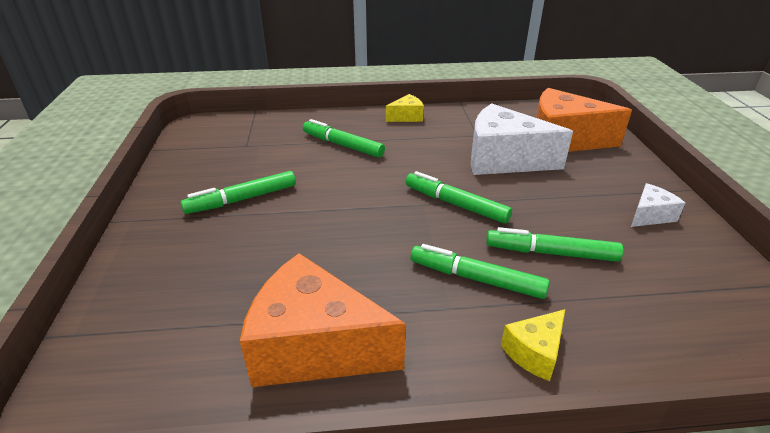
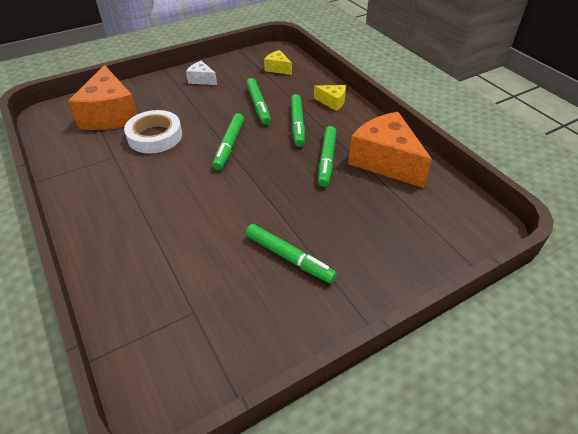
camera: 115 degrees left, 10 degrees up
orange cheese [240,253,406,387] -> orange cheese turned 150 degrees clockwise [348,112,432,188]
green marker [303,119,385,158] -> green marker moved to [318,126,336,187]
yellow cheese [386,94,424,122] -> yellow cheese moved to [264,50,292,75]
white cheese [471,103,573,175] -> white tape [124,110,182,154]

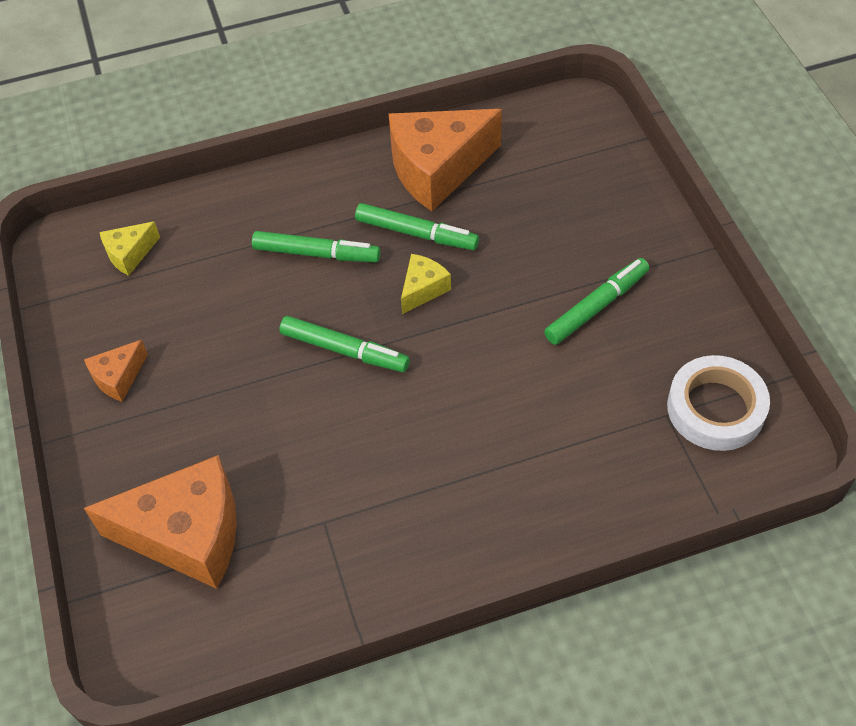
camera: 75 degrees left, 10 degrees up
white tape [124,110,182,154] -> white tape moved to [667,355,770,451]
white cheese [186,61,217,85] -> orange cheese [84,340,148,402]
green marker [246,78,271,125] -> none
yellow cheese [314,85,346,111] -> yellow cheese moved to [401,254,451,314]

